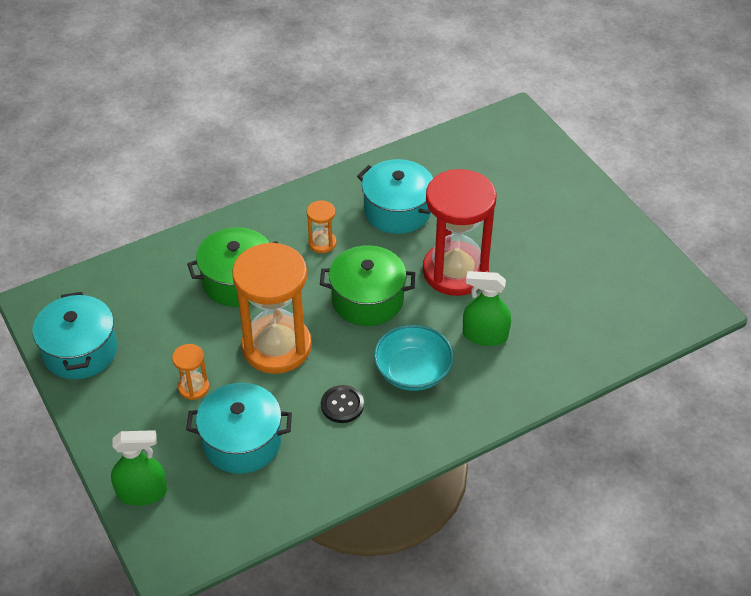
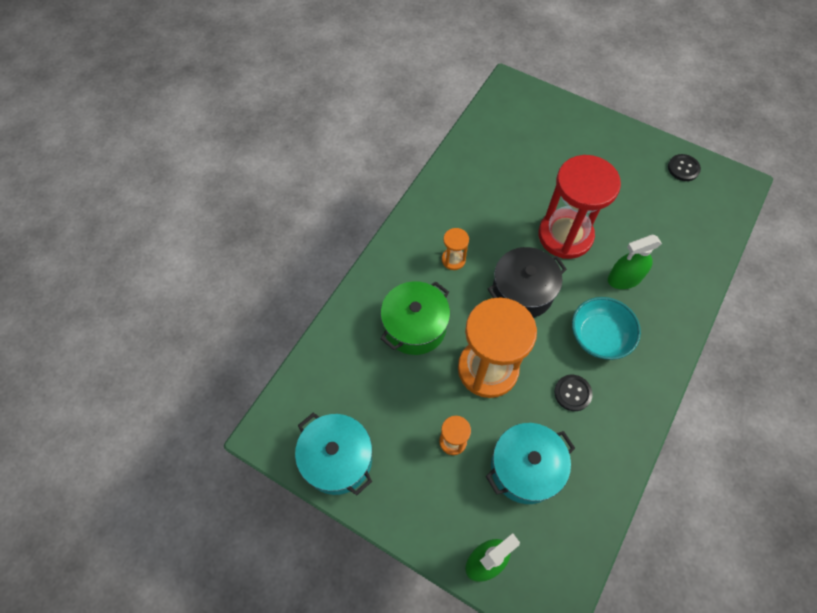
camera: 30 degrees left, 15 degrees up
green pot [320,245,415,326] -> black pot [488,247,567,318]
turquoise pot [357,159,433,234] -> none
none -> black button [668,154,701,181]

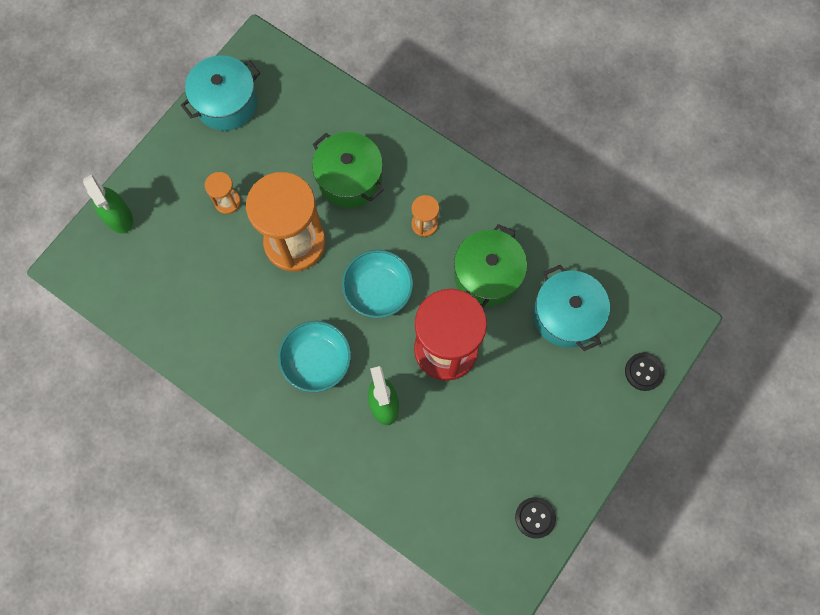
camera: 95 degrees right, 10 degrees up
turquoise pot [486,423,575,504] -> turquoise pot moved to [533,265,610,351]
black pot [488,247,567,318] -> turquoise bowl [342,250,413,318]
black button [554,375,593,411] -> black button moved to [625,352,664,391]
none -> green pot [454,224,527,307]

